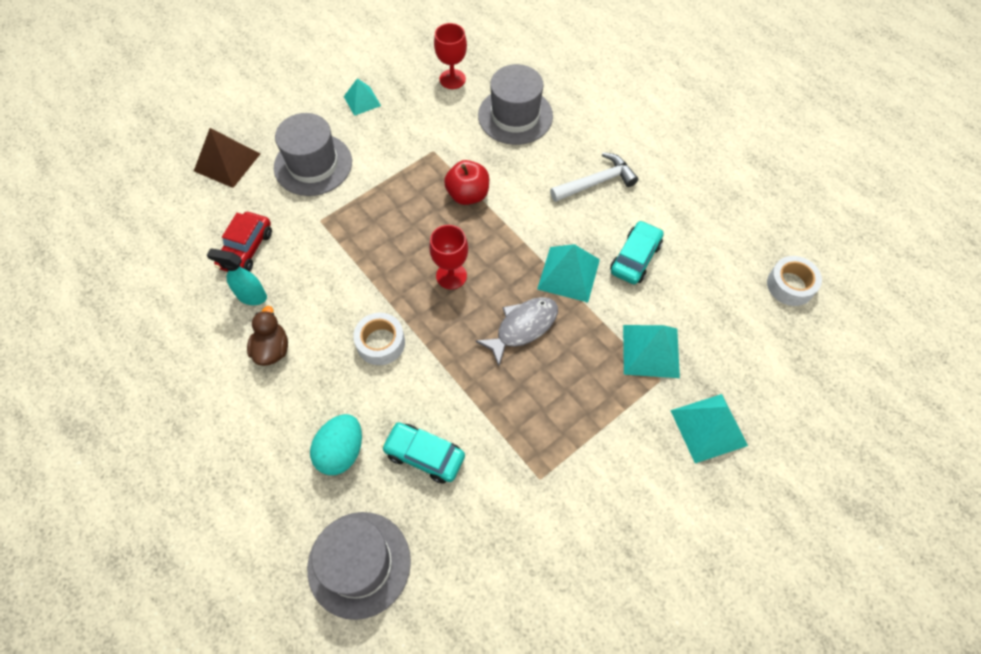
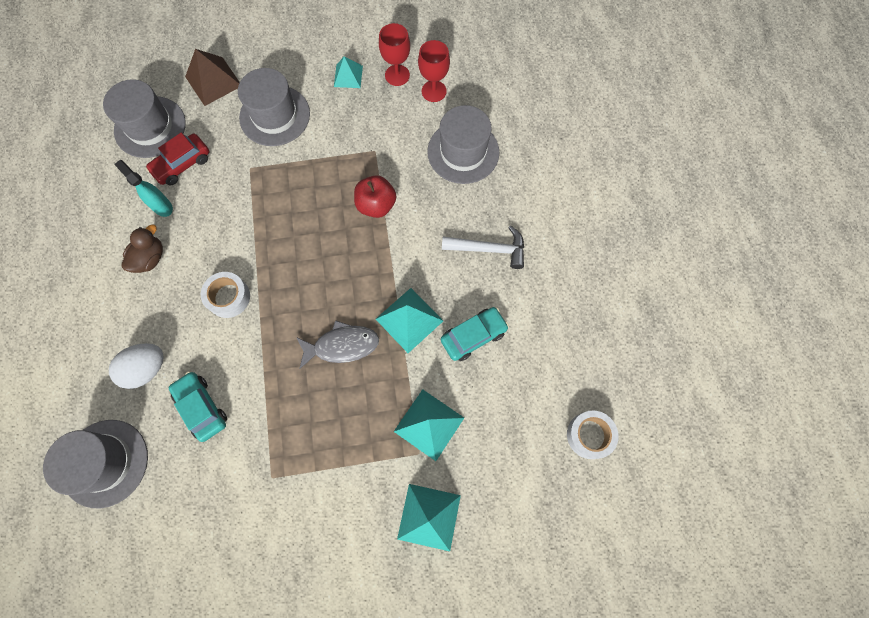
camera: 30 degrees right, 10 degrees up
turquoise egg [310,414,362,475] -> white egg [109,343,164,389]
red goblet [429,225,468,289] -> red goblet moved to [379,23,410,86]
none -> grey hat [103,79,186,158]

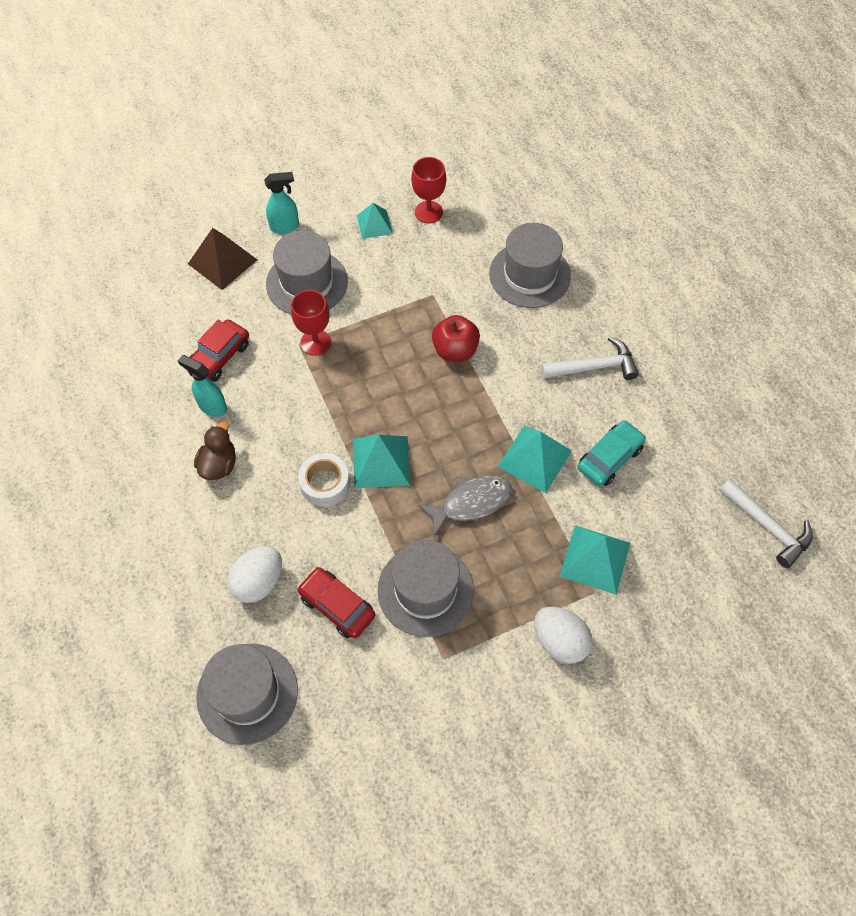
camera: 15 degrees left, 10 degrees down
grey hat [103,79,186,158] -> grey hat moved to [378,540,474,637]
turquoise car [169,371,227,442] -> red car [297,567,375,638]
turquoise pyramid [397,484,461,551] -> turquoise pyramid moved to [353,435,410,488]
red goblet [418,40,450,102] -> red goblet moved to [291,290,331,356]
white tape [567,410,618,459] -> white hammer [719,479,813,568]
none -> turquoise spray bottle [264,172,299,234]
none -> white egg [534,607,593,664]

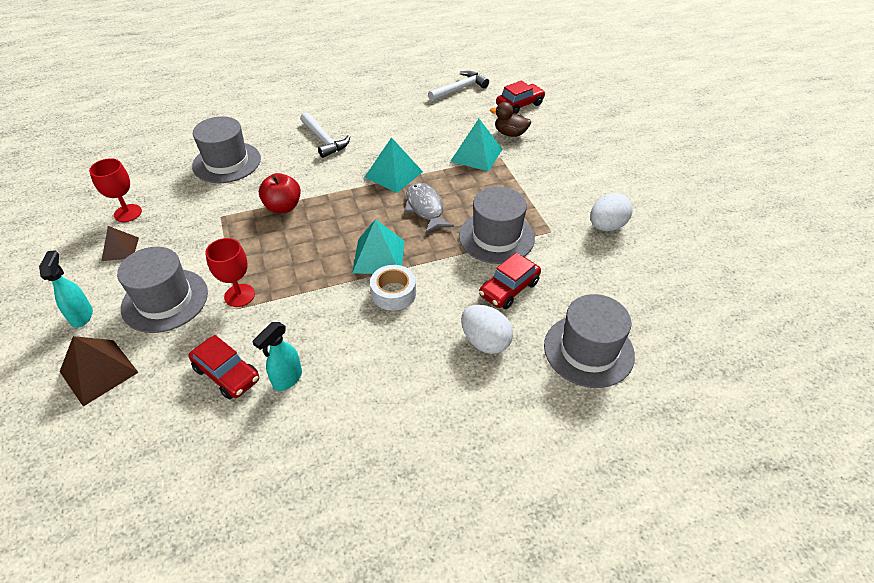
camera: 85 degrees left, 15 degrees down
brown duck [194,422,236,480] -> brown duck moved to [490,102,531,137]
turquoise pyramid [357,203,393,239] -> brown pyramid [101,226,139,261]
white egg [534,607,593,664] -> white egg moved to [590,193,633,231]
white hammer [541,336,639,380] -> white hammer turned 150 degrees clockwise [300,112,350,158]
turquoise car [578,420,646,486] -> none
none -> red car [496,80,545,114]

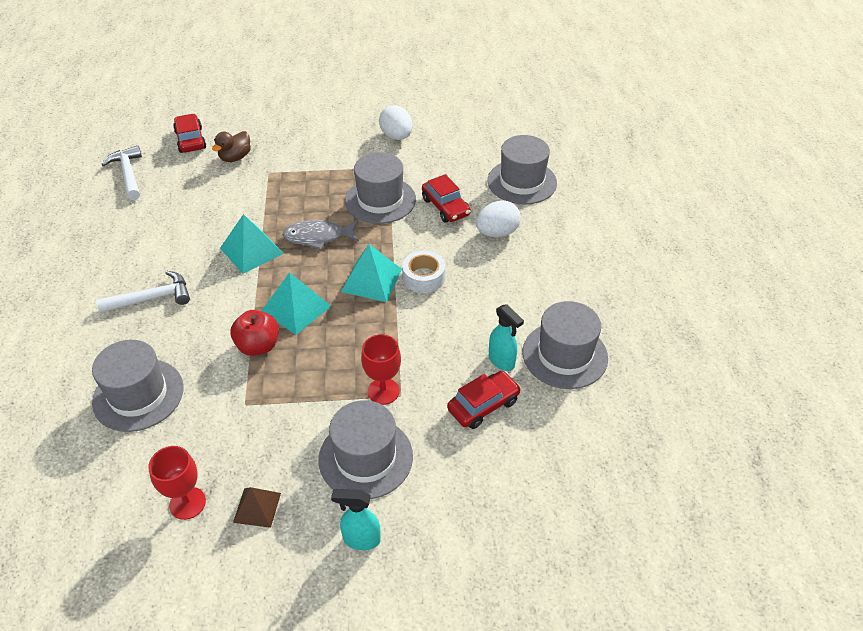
camera: 75 degrees left, 0 degrees up
brown pyramid [60,336,139,406] -> none
turquoise pyramid [451,119,503,171] -> turquoise pyramid moved to [262,272,331,335]
none -> grey hat [523,301,608,389]

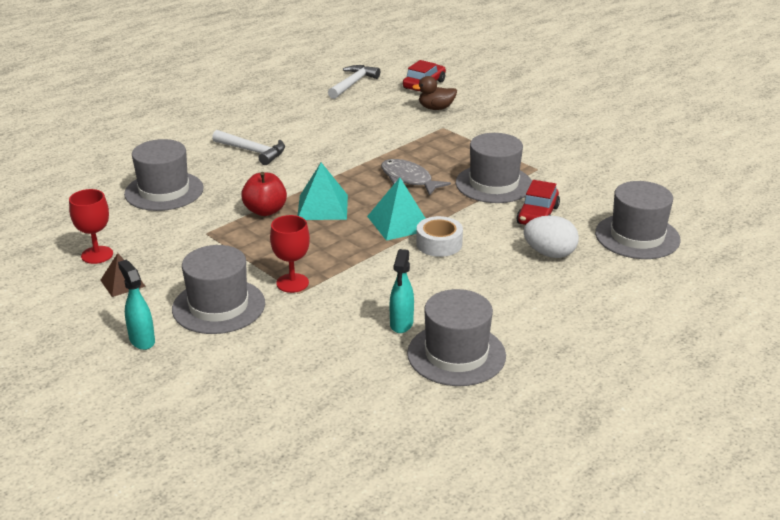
camera: 50 degrees right, 15 degrees down
turquoise pyramid [220,214,284,274] -> none
white egg [379,105,413,140] -> none
red car [447,371,521,429] -> none

